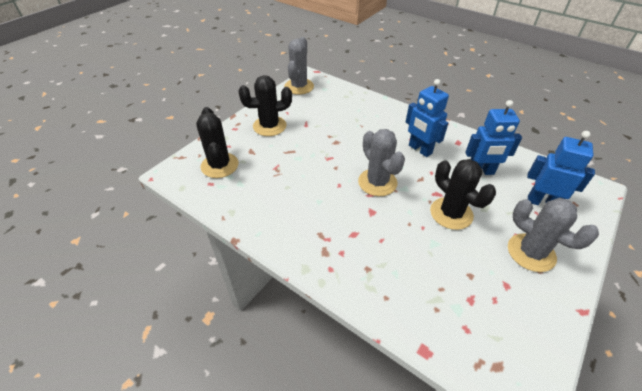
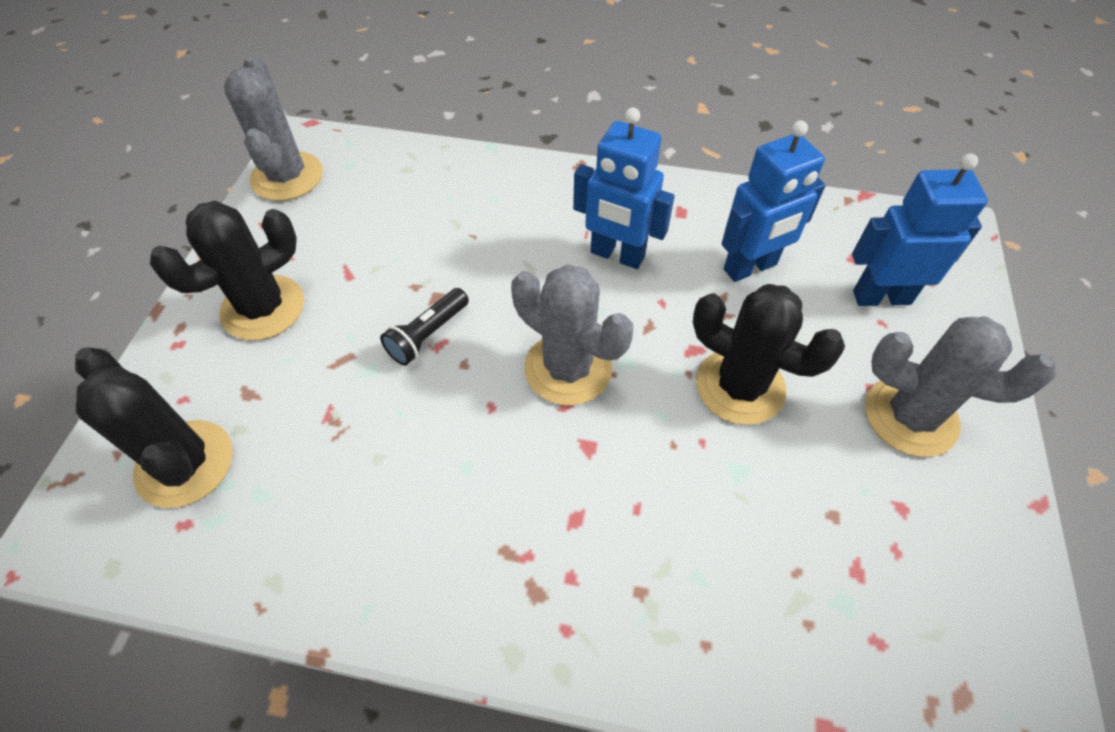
camera: 25 degrees left, 10 degrees up
none -> black flashlight [380,288,469,366]

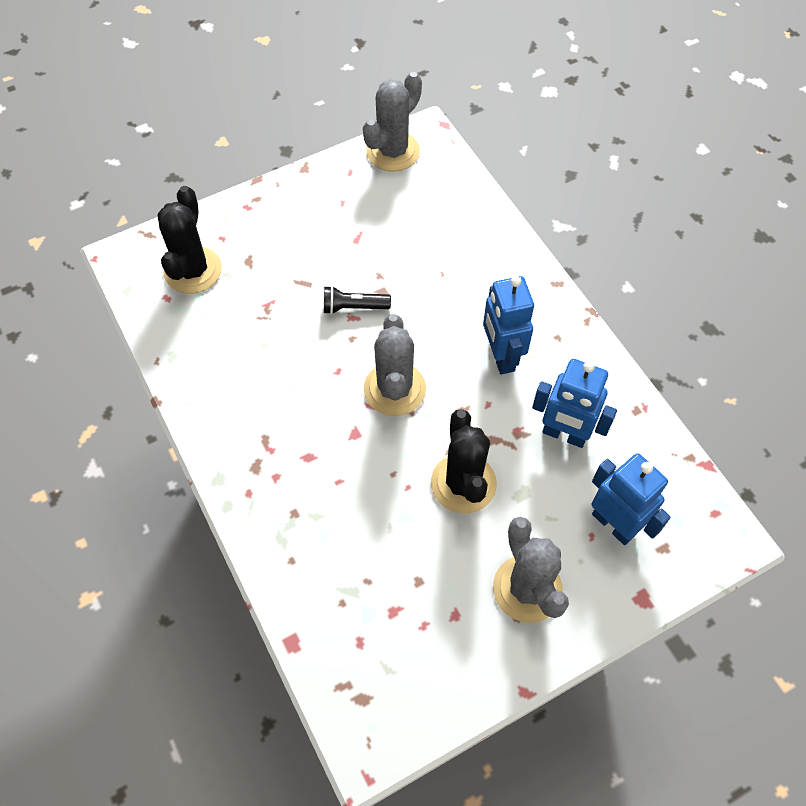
camera: 50 degrees right, 5 degrees up
black cactus [150,201,304,340] -> none

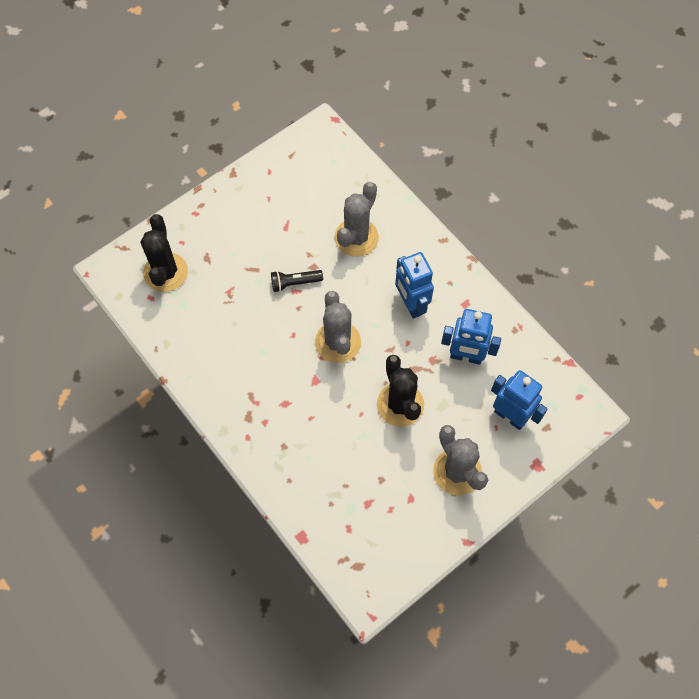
camera: 10 degrees left, 5 degrees up
grey cactus [363,72,422,171] -> grey cactus moved to [335,182,379,257]

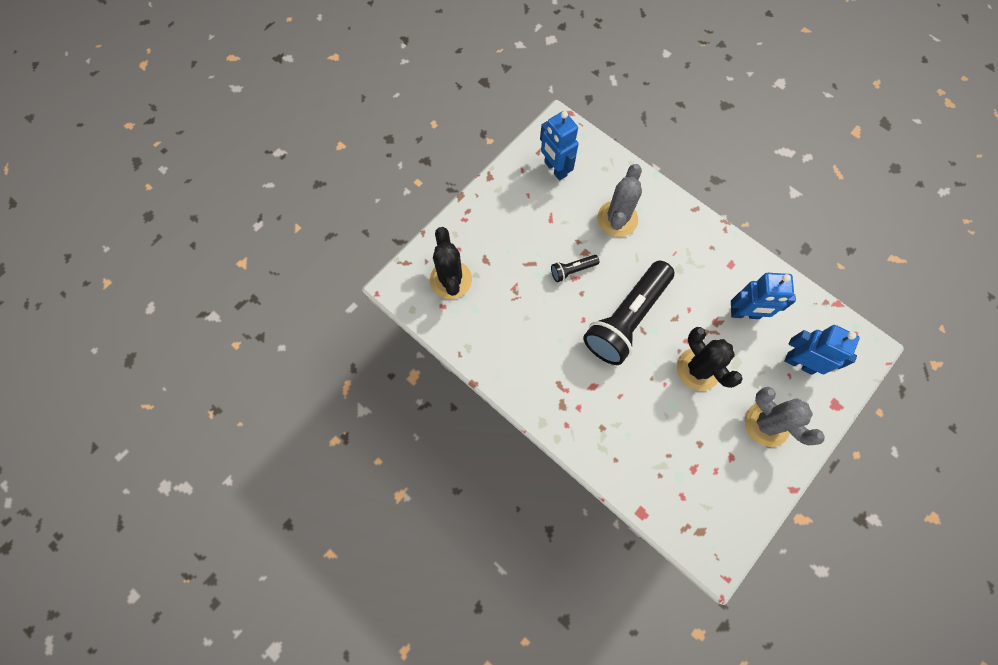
camera: 10 degrees left, 5 degrees up
grey cactus [315,291,361,363] -> black flashlight [583,261,674,365]
blue robot [395,252,434,318] -> blue robot moved to [540,111,579,180]

